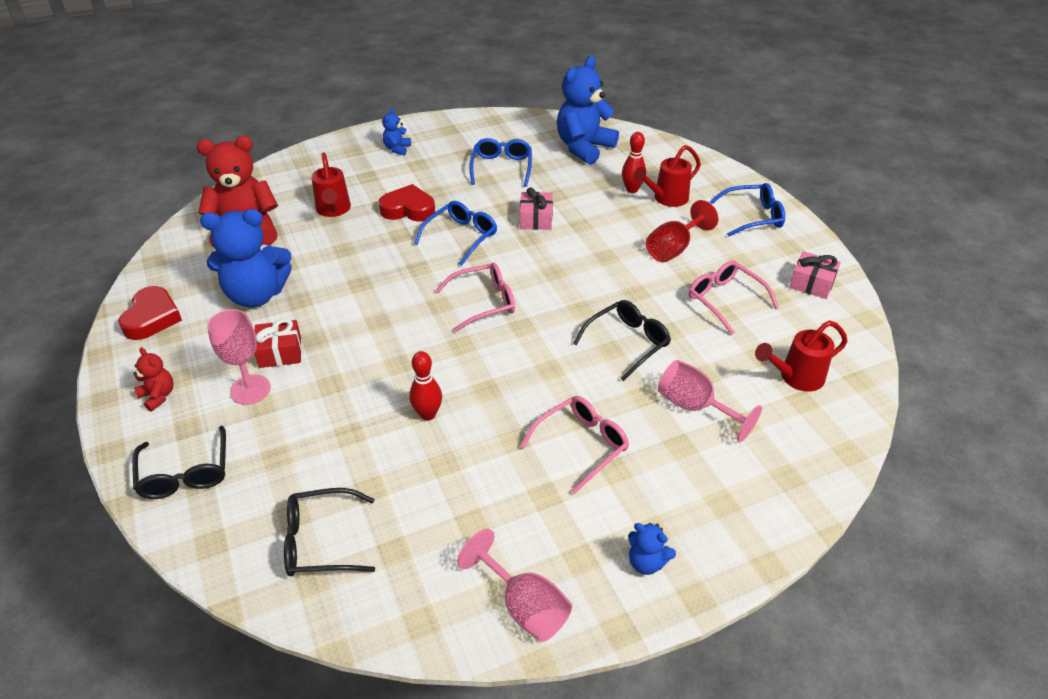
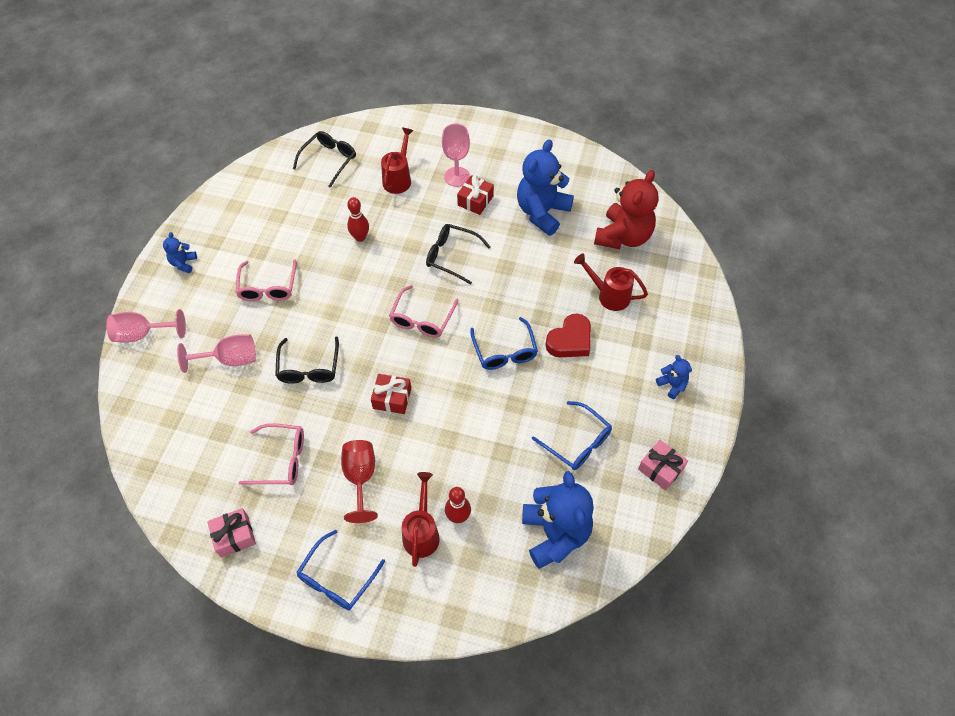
camera: 130 degrees right, 15 degrees up
red heart [118,286,182,340] -> none
black glasses [132,426,226,499] -> black glasses moved to [426,224,491,285]
red teddy bear [133,348,174,412] -> none
pink goblet [457,529,572,642] -> pink goblet moved to [106,309,186,343]
pink gift [520,187,553,230] -> pink gift moved to [638,440,688,490]
blue teddy bear [628,523,676,575] -> blue teddy bear turned 60 degrees counterclockwise [163,232,197,273]
red watering can [755,320,848,392] -> red watering can moved to [381,127,414,194]
none -> red gift [371,374,411,414]

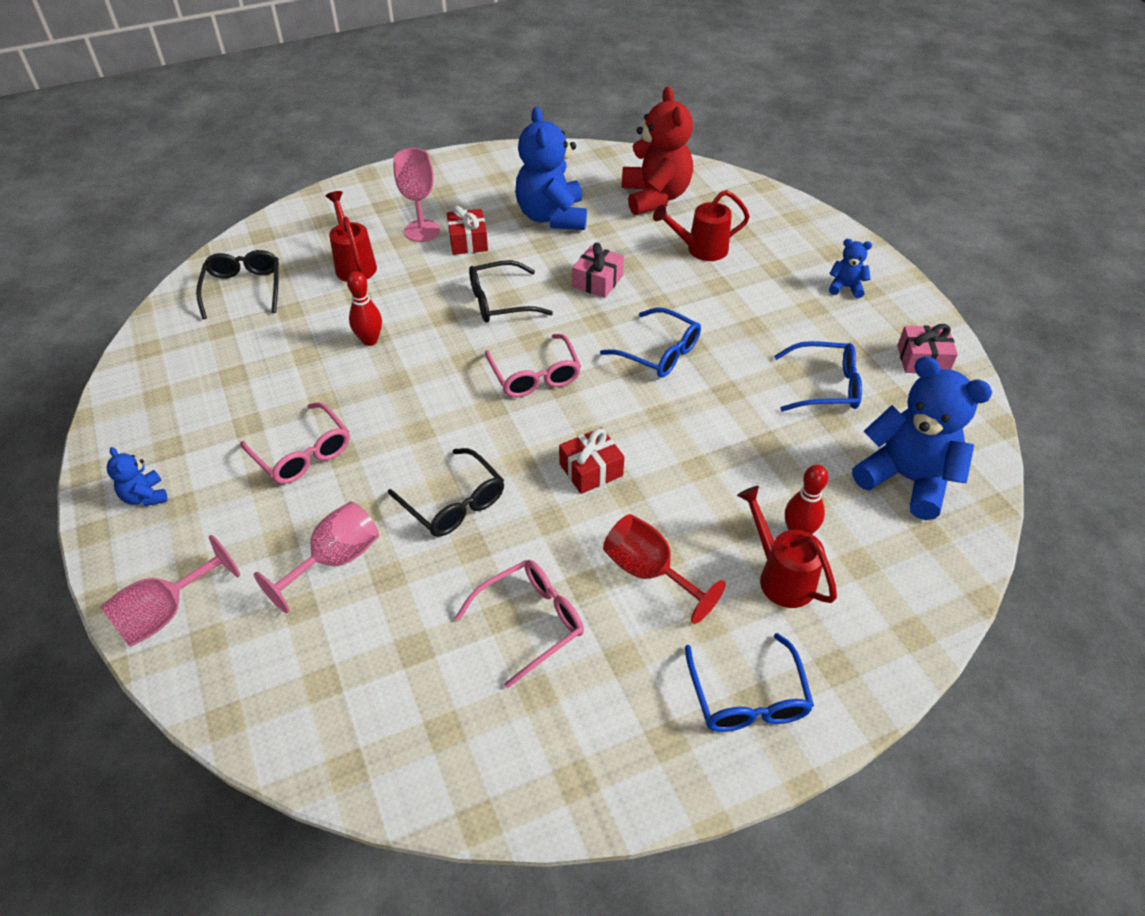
camera: 40 degrees left, 10 degrees down
pink gift [207,508,256,558] -> pink gift moved to [572,243,624,298]
red heart [545,313,591,357] -> none

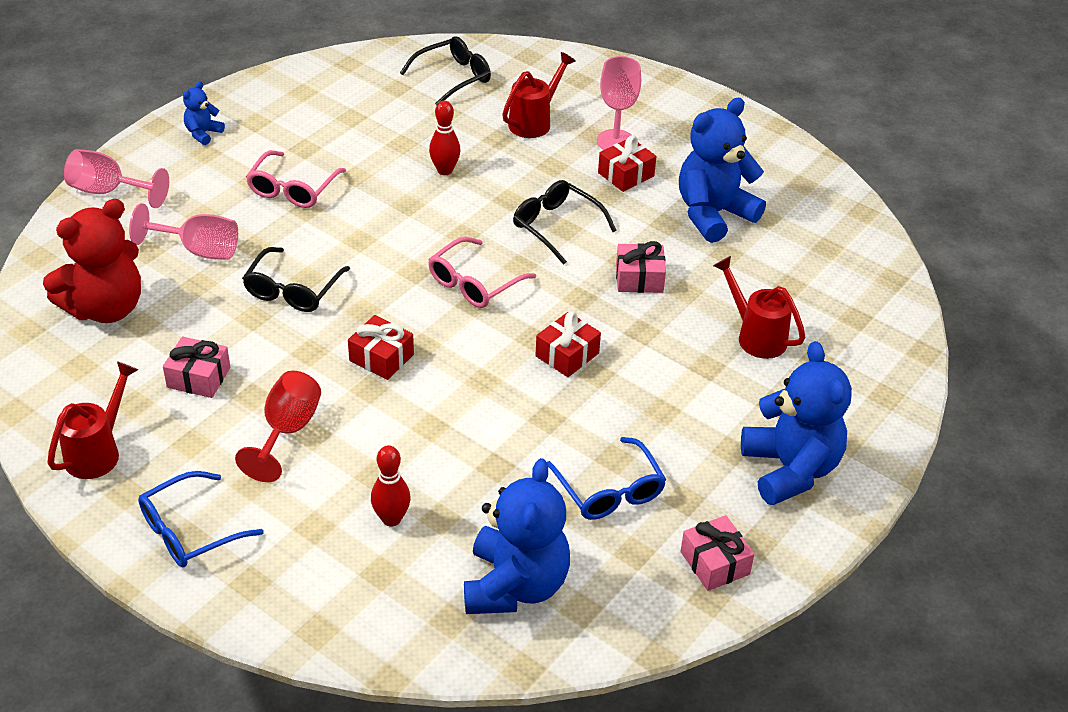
camera: 60 degrees right, 5 degrees down
pink glasses [455,560,584,688] -> pink gift [163,336,230,398]
blue glasses [600,308,701,378] -> red gift [535,311,601,377]
red teddy bear [622,86,693,215] -> red teddy bear moved to [43,199,141,323]
red watering can [737,486,837,608] -> red watering can moved to [47,361,138,479]
blue teddy bear [829,239,872,298] -> blue teddy bear [741,341,852,505], size x2.18

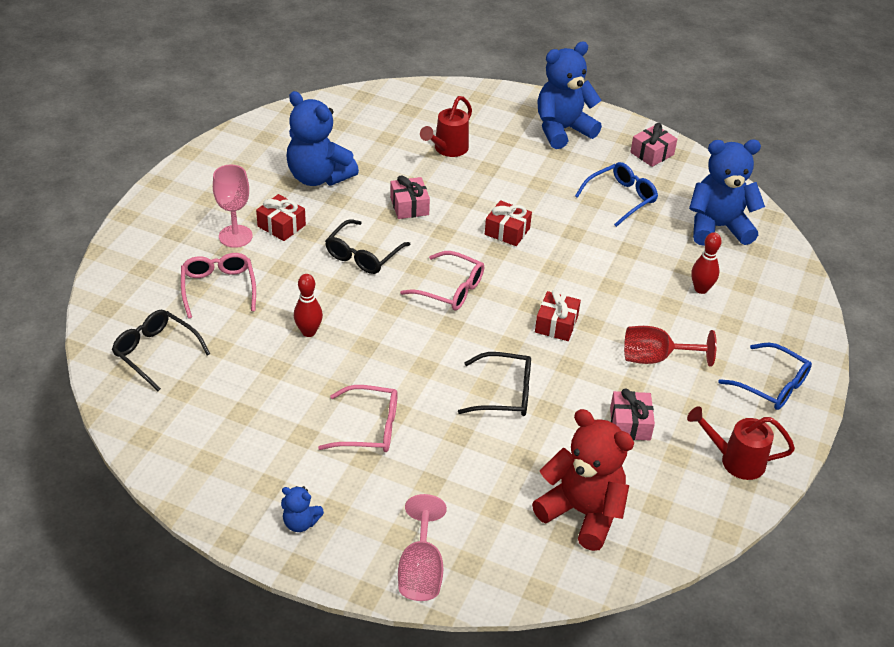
camera: 105 degrees left, 0 degrees up
pink goblet [129,203,238,260] -> none
red watering can [502,52,576,138] -> pink glasses [181,253,256,319]

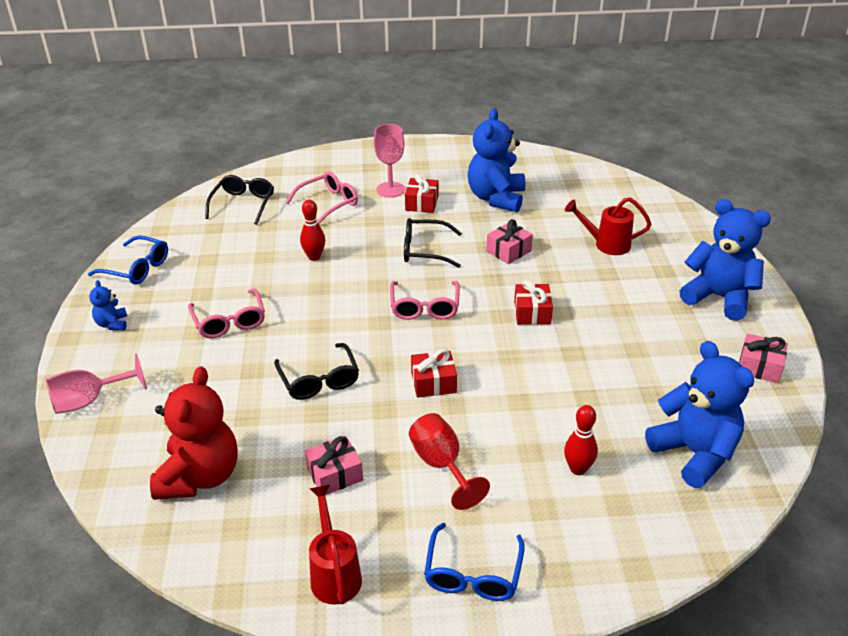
camera: 65 degrees right, 5 degrees down
blue glasses [575,162,658,227] -> blue glasses moved to [88,235,168,285]

